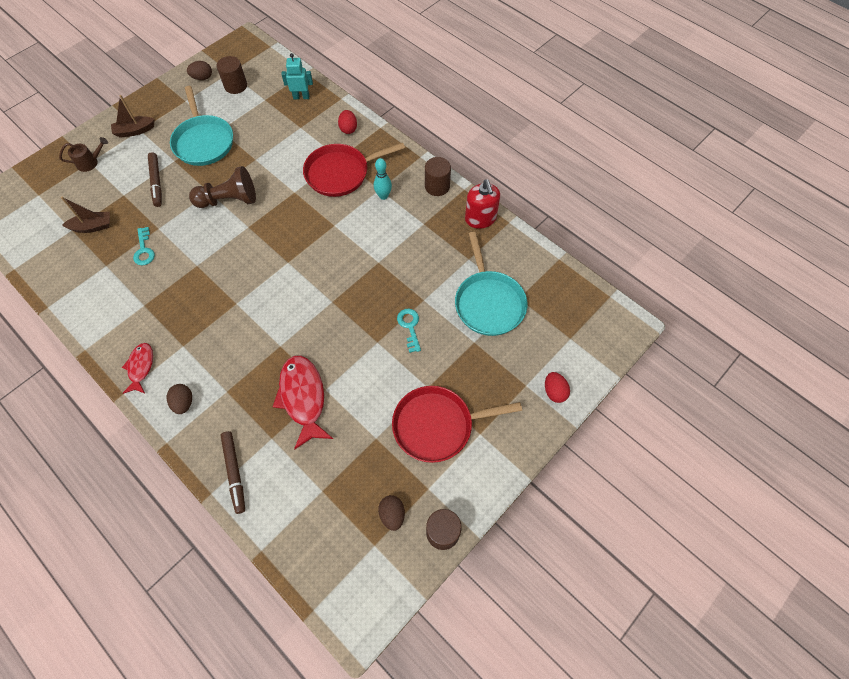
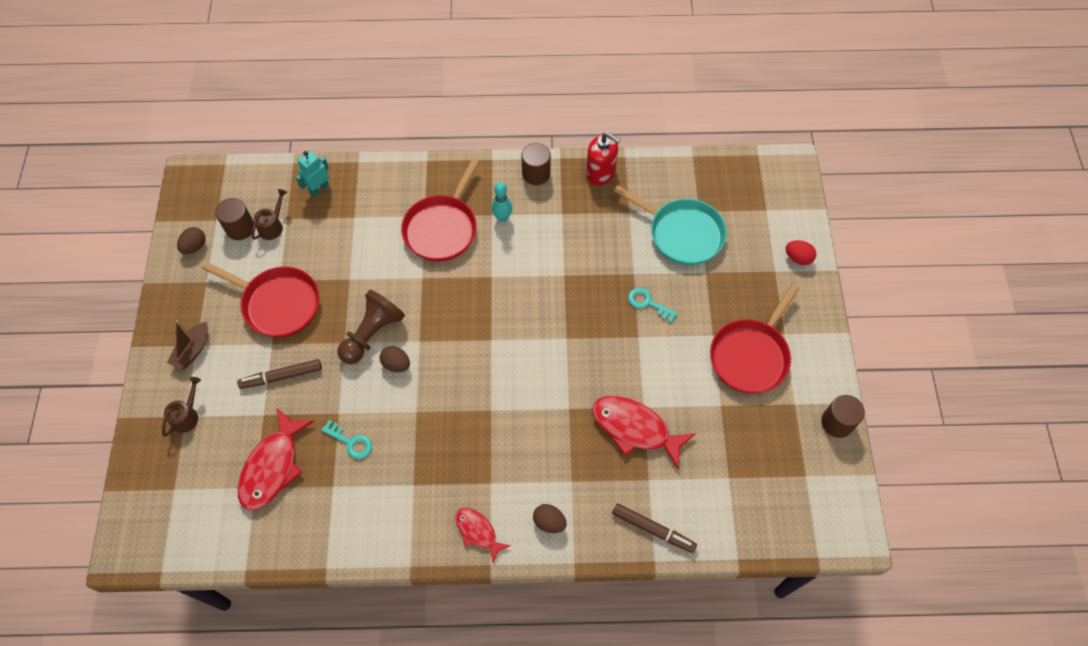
camera: 45 degrees left, 0 degrees up
brown boat [61,197,110,233] -> red fish [238,408,314,510]
brown marker [148,152,162,207] -> brown marker turned 135 degrees clockwise [237,359,322,389]
turquoise pan [170,86,233,166] -> red pan [202,262,320,337]
red egg [338,110,357,134] -> none
brown egg [378,495,405,531] -> brown egg moved to [380,346,410,372]
none -> brown watering can [252,189,287,240]

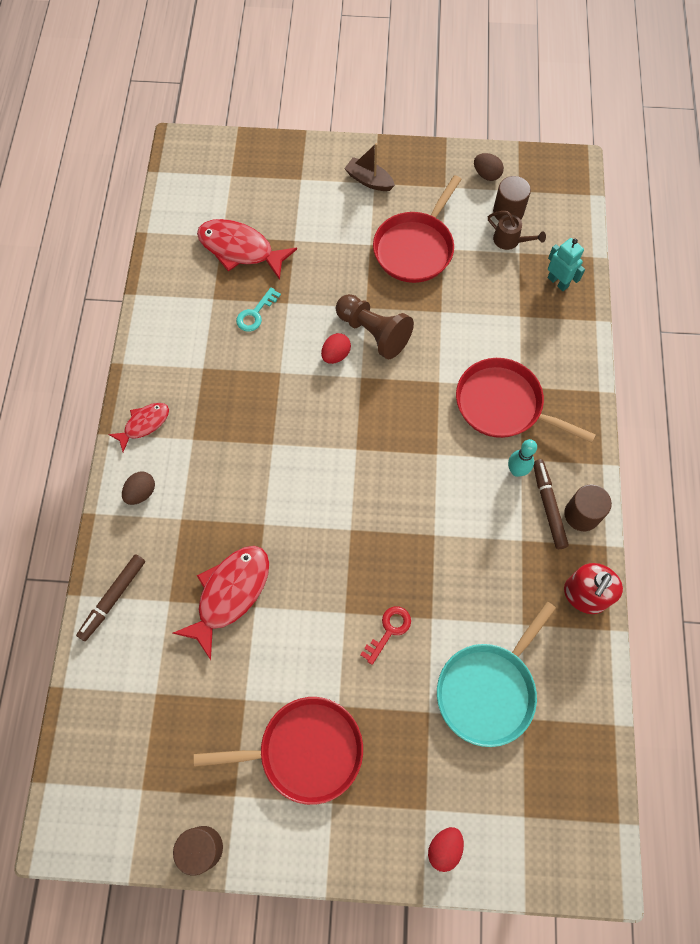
camera: 95 degrees right, 5 degrees up
brown watering can [162,377,201,437] -> none
brown marker [237,359,322,389] -> brown marker moved to [534,459,569,549]
brown egg [380,346,410,372] -> red egg [321,333,351,364]
turquoise key [628,288,677,322] -> red key [360,606,411,665]
red pan [710,284,799,393] -> red pan turned 135 degrees clockwise [194,697,363,805]

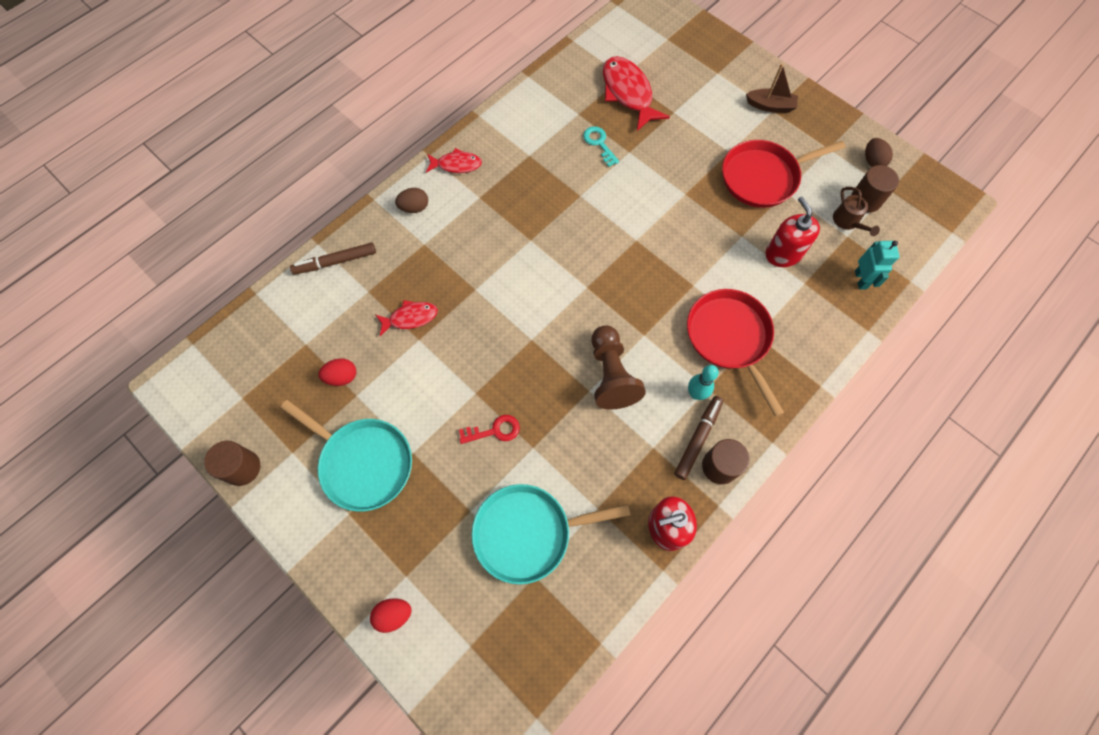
camera: 40 degrees right, 0 degrees up
red fish [173,546,269,660] -> red fish [376,300,438,336], size x0.58
red pan [194,697,363,805] -> turquoise pan [280,400,412,512]
turquoise key [236,287,281,332] -> turquoise key turned 75 degrees clockwise [583,126,619,167]
red egg [321,333,351,364] -> red egg moved to [318,358,356,386]
brown pawn [336,294,414,359] -> brown pawn moved to [591,325,646,410]
brown boat [344,143,395,191] -> brown boat turned 120 degrees clockwise [746,63,798,113]
none -> red soap dispenser [766,196,820,267]

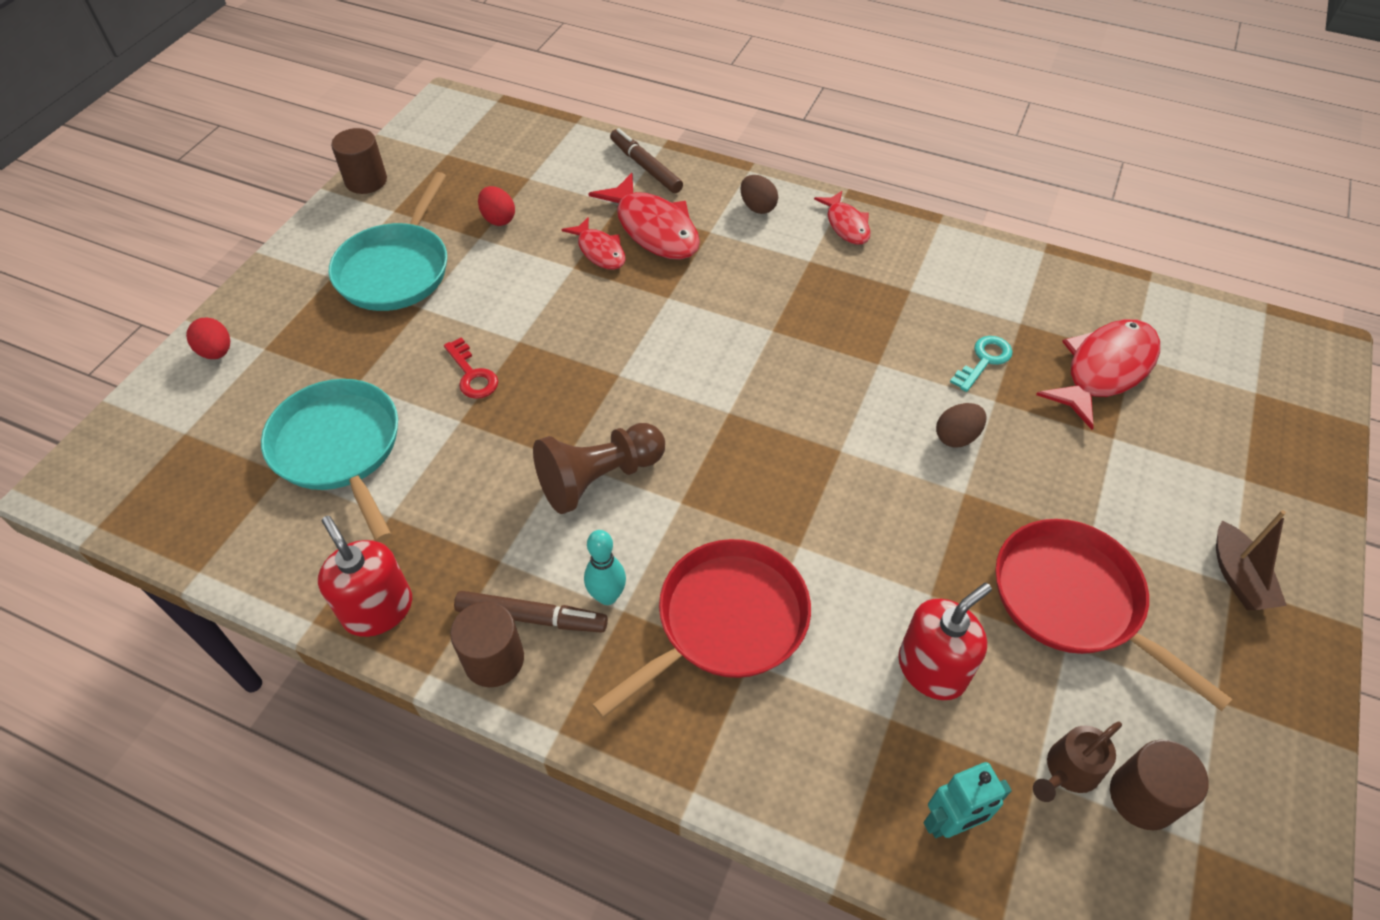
camera: 70 degrees right, 15 degrees down
brown egg [865,138,893,167] -> brown egg moved to [936,403,987,448]
none -> red fish [588,173,700,260]

